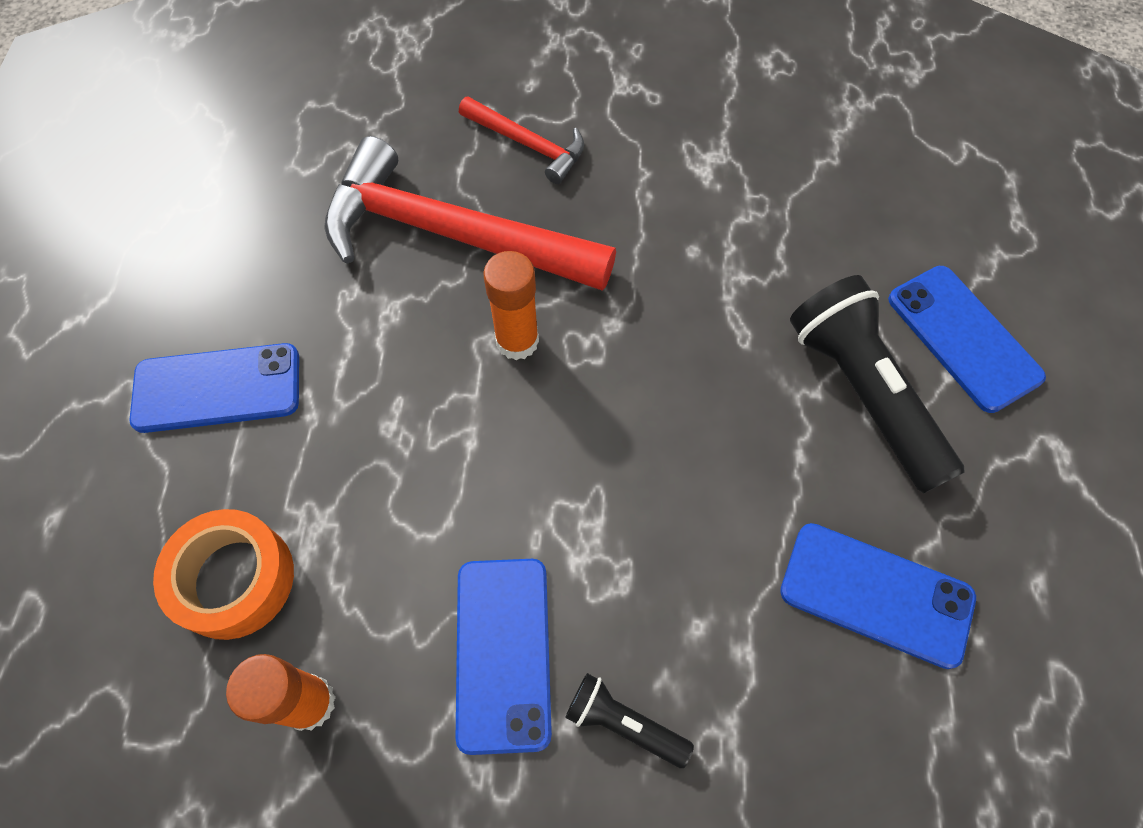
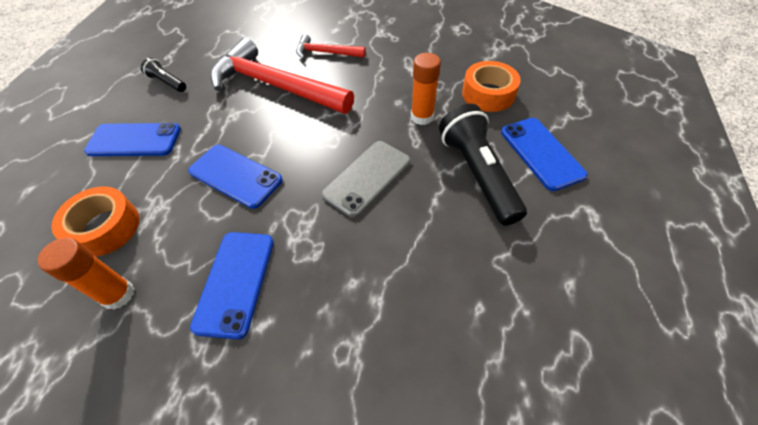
camera: 10 degrees right, 10 degrees down
red hammer [459,97,584,184] -> red hammer turned 150 degrees clockwise [296,34,366,59]
orange glue stick [483,251,539,360] -> orange glue stick moved to [411,53,441,125]
black flashlight [565,673,694,768] -> black flashlight moved to [141,58,186,92]
blue phone [780,523,976,669] -> blue phone moved to [188,145,283,209]
none -> grey phone [322,141,410,218]
none -> orange tape [462,61,521,112]

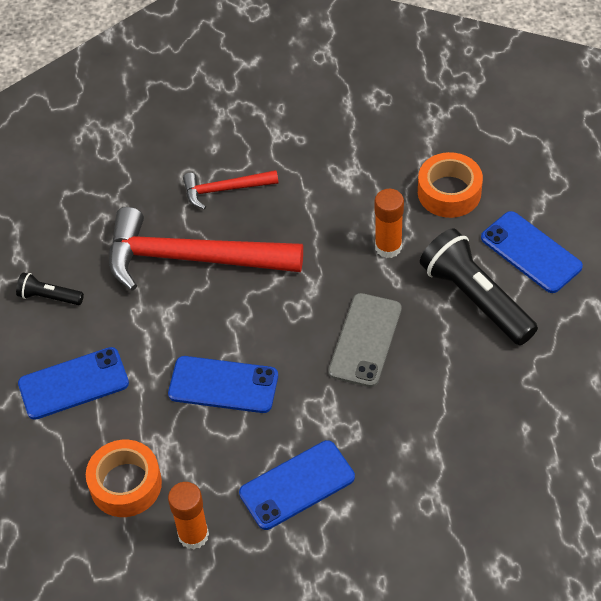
camera: 20 degrees left, 0 degrees up
blue phone [190,232,274,340] -> blue phone turned 75 degrees clockwise [239,440,355,530]

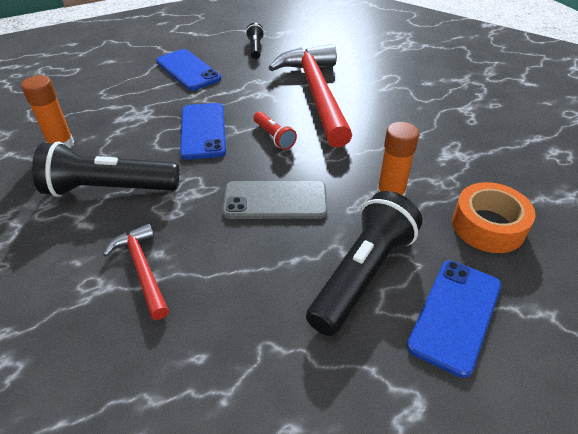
camera: 70 degrees right, 10 degrees down
orange tape [86,440,162,517] -> none
red hammer [183,170,278,210] -> red hammer moved to [103,223,169,320]
blue phone [239,440,355,530] -> black flashlight [32,141,179,197]
none -> red flashlight [253,111,297,150]

